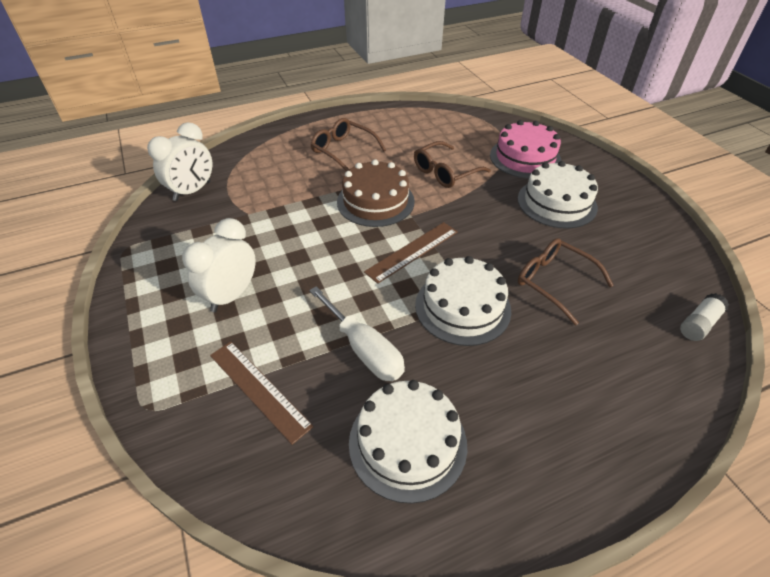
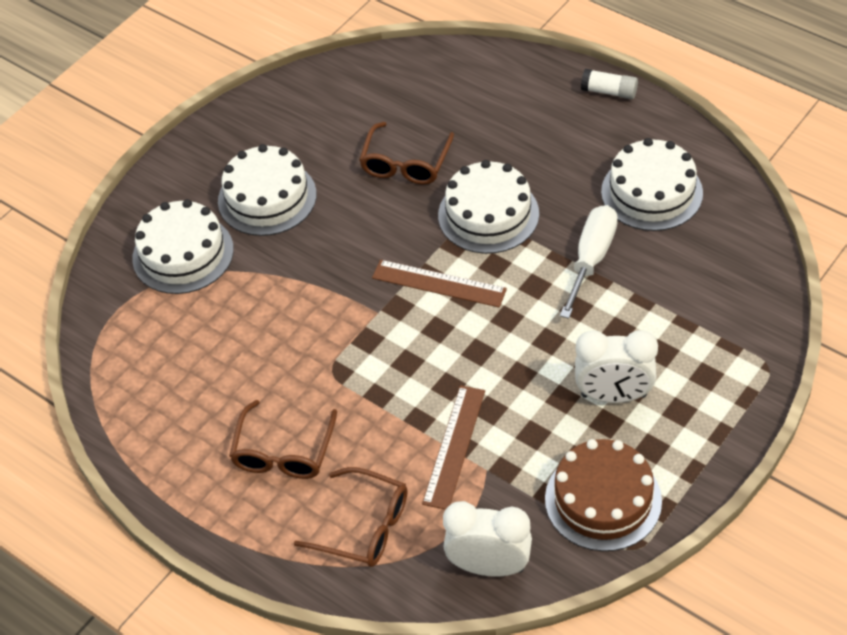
camera: 115 degrees left, 5 degrees up
brown ruler [210,341,314,445] -> brown ruler moved to [422,385,485,510]
brown cake [337,159,415,227] -> brown cake moved to [545,439,662,551]
brown glasses [414,141,491,188] -> brown glasses moved to [294,467,408,567]
pink cake [490,120,562,179] -> white cake [132,199,234,294]
white glue stick [680,293,729,341] -> white glue stick moved to [581,69,638,99]

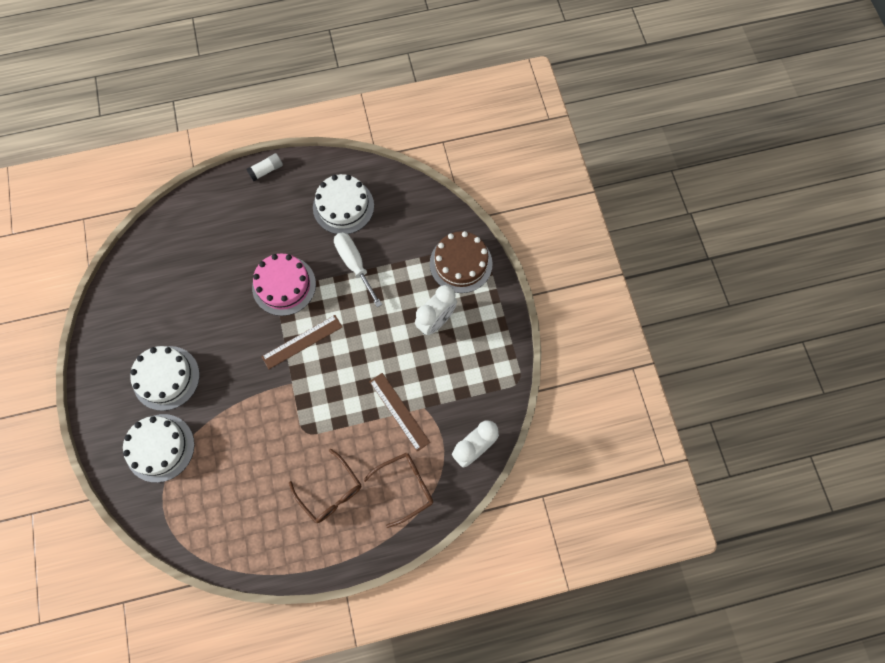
camera: 55 degrees left, 20 degrees up
brown glasses [359,122,454,185] -> none
white cake [438,160,539,254] -> pink cake [252,253,316,316]
brown cake [545,439,662,551] -> brown cake moved to [430,231,493,293]

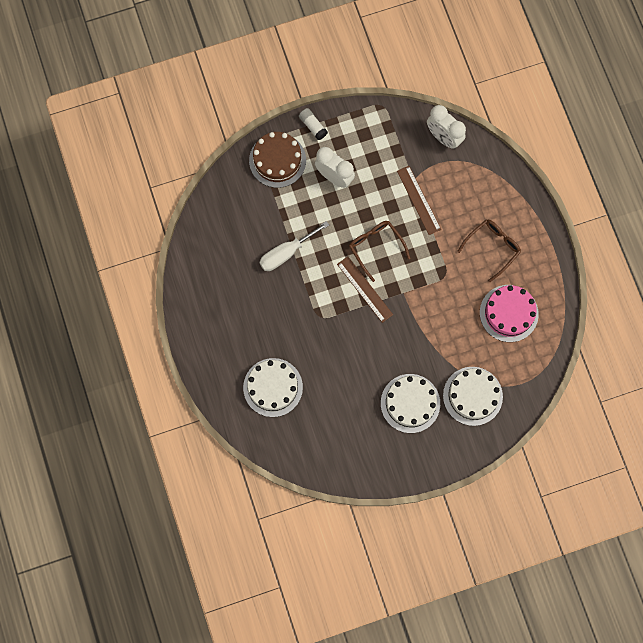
camera: 95 degrees left, 5 degrees up
white glue stick [246,153,283,181] -> white glue stick moved to [299,108,328,140]
pink cake [252,253,316,316] -> pink cake moved to [480,285,539,342]
white cake [313,174,374,234] -> white cake moved to [243,358,303,417]
brown glasses [363,453,433,528] -> brown glasses moved to [349,221,410,282]
brown ruler [369,373,430,452] -> brown ruler turned 75 degrees counterclockwise [397,166,441,235]

